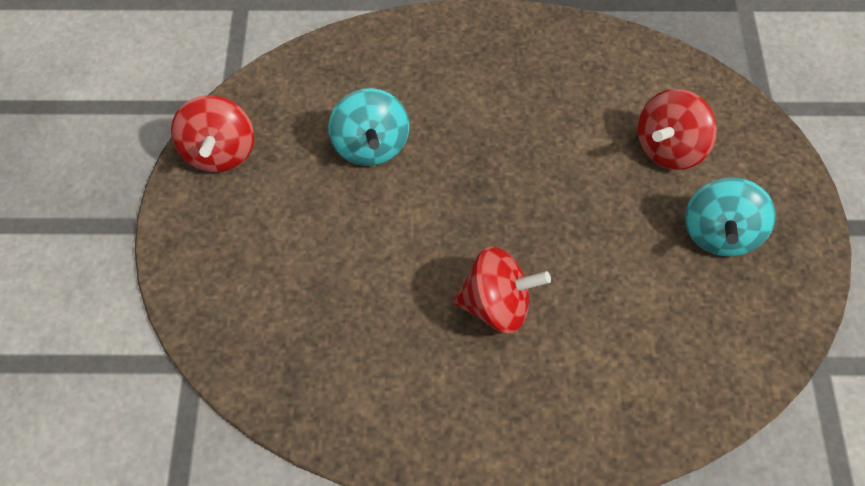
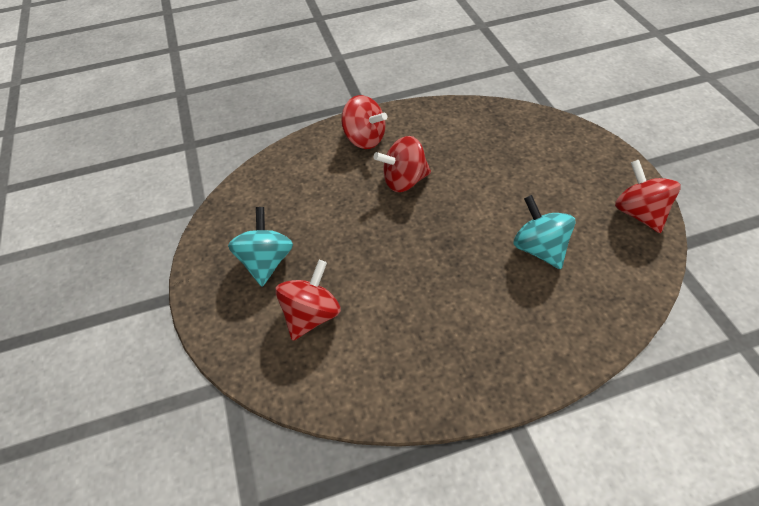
camera: 165 degrees right, 10 degrees down
none -> red spinning top [341,95,387,149]

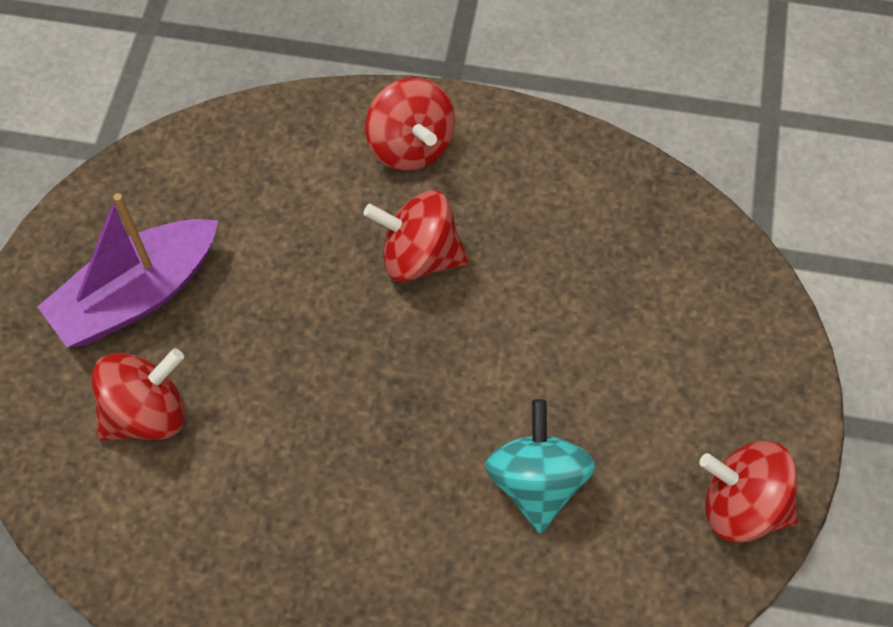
camera: 25 degrees right, 10 degrees up
turquoise spinning top [228,207,293,286] -> purple boat [38,193,218,347]
red spinning top [615,160,681,233] -> red spinning top turned 75 degrees counterclockwise [699,441,798,543]

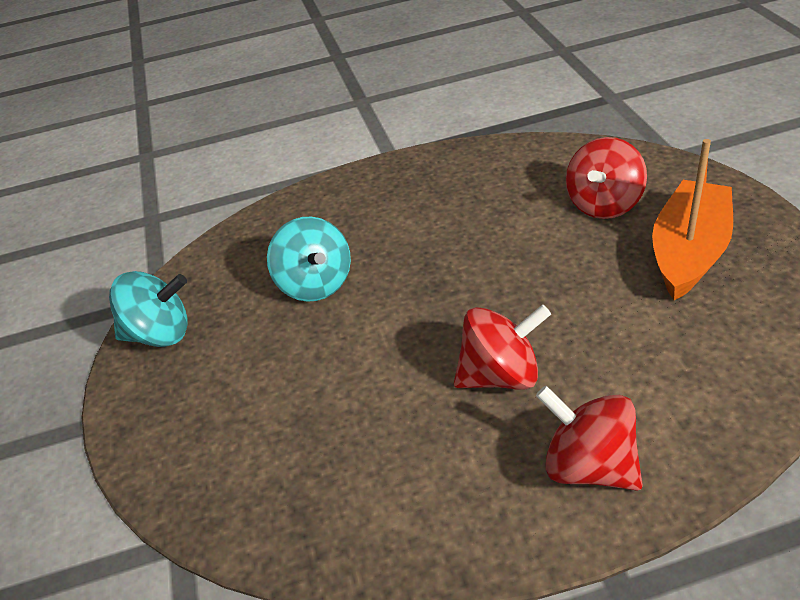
camera: 160 degrees right, 20 degrees down
purple boat [38,193,218,347] -> orange boat [652,139,733,300]
red spinning top [699,441,798,543] -> turquoise spinning top [109,271,188,347]

